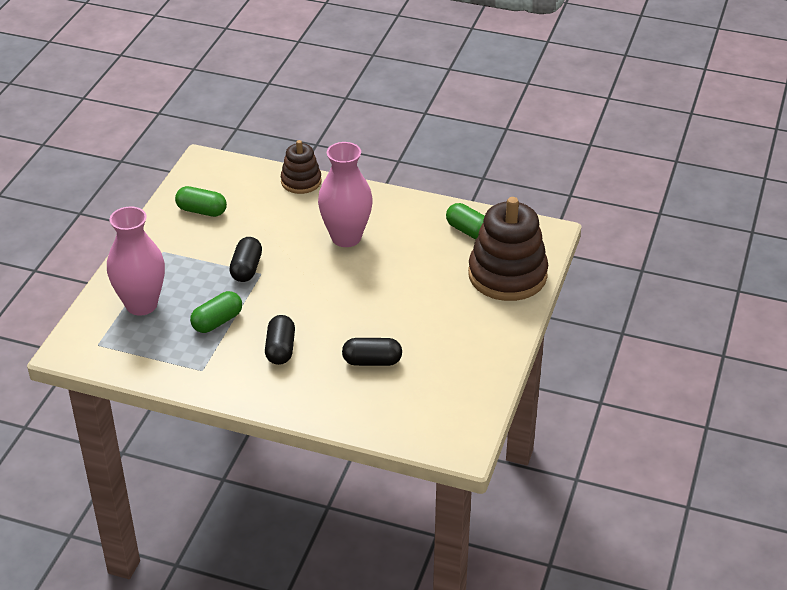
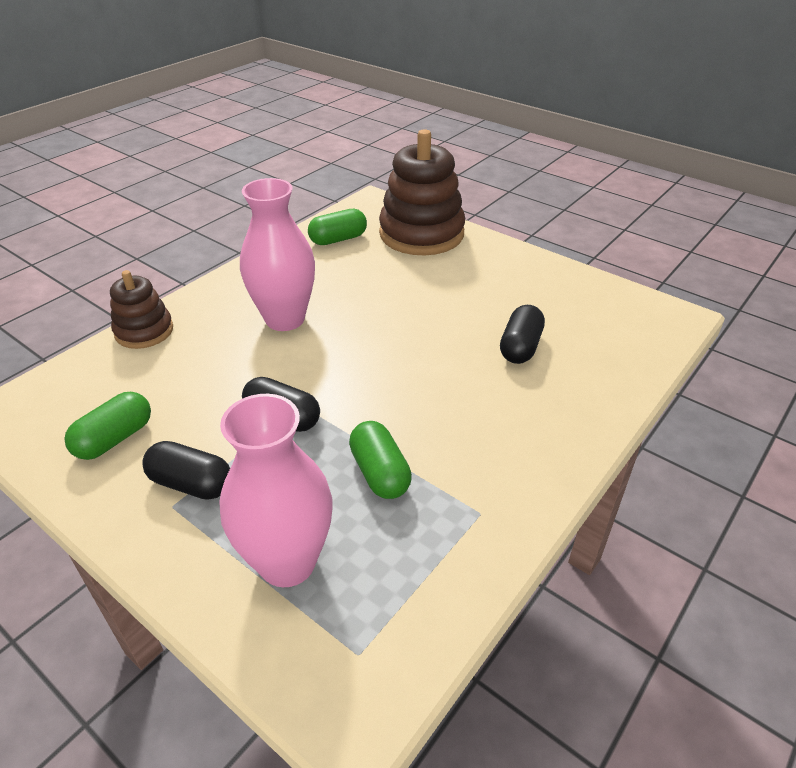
camera: 70 degrees left, 0 degrees up
black capsule [265,315,295,365] -> black capsule moved to [142,441,230,500]

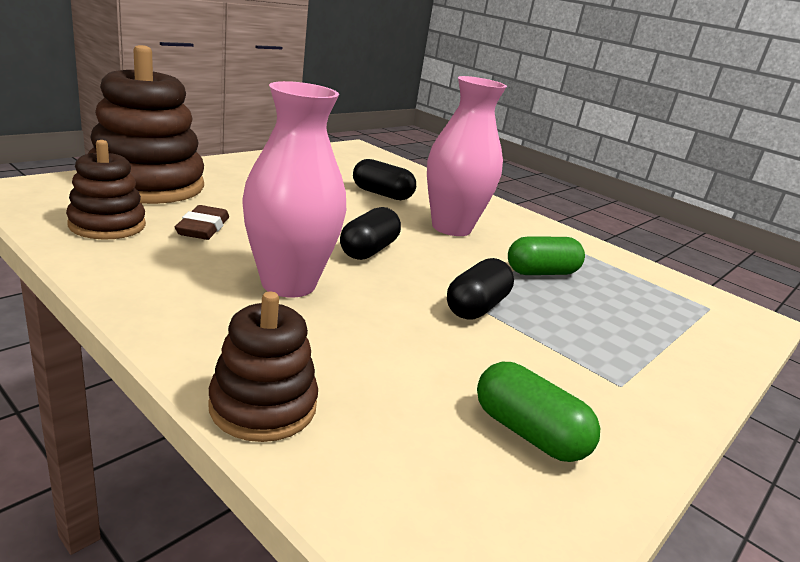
camera: 90 degrees left, 15 degrees down
black capsule [142,441,230,500] -> black capsule moved to [340,207,401,260]
pink vase [219,394,332,587] -> pink vase moved to [427,76,507,236]
green capsule [308,209,367,245] -> brown stacking toy [66,140,146,240]
none -> brown eraser [175,205,229,240]

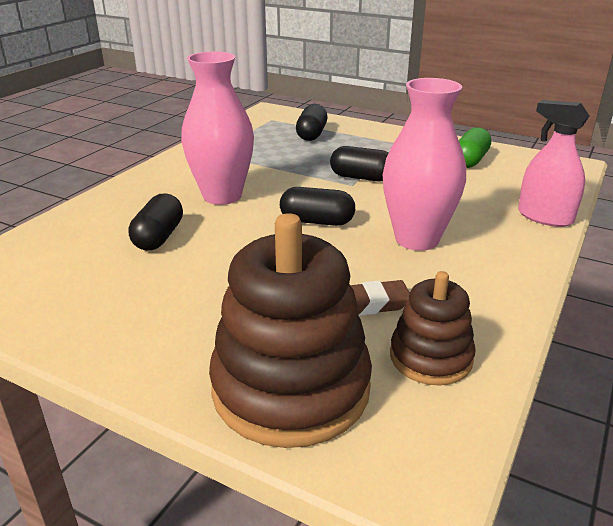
camera: 100 degrees left, 5 degrees up
brown stacking toy [208,292,318,442] -> pink spray bottle [518,100,590,227]
green capsule [508,236,585,275] -> none
none -> black capsule [296,104,327,141]

